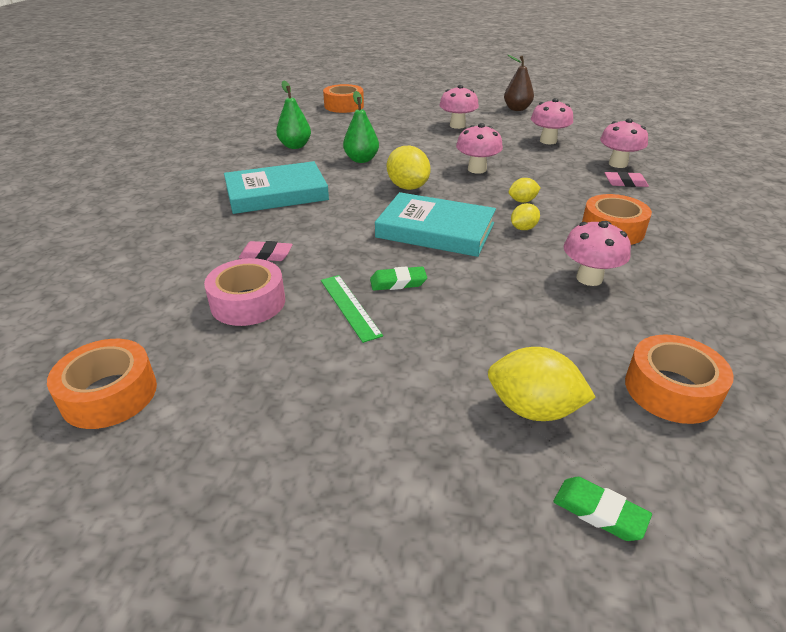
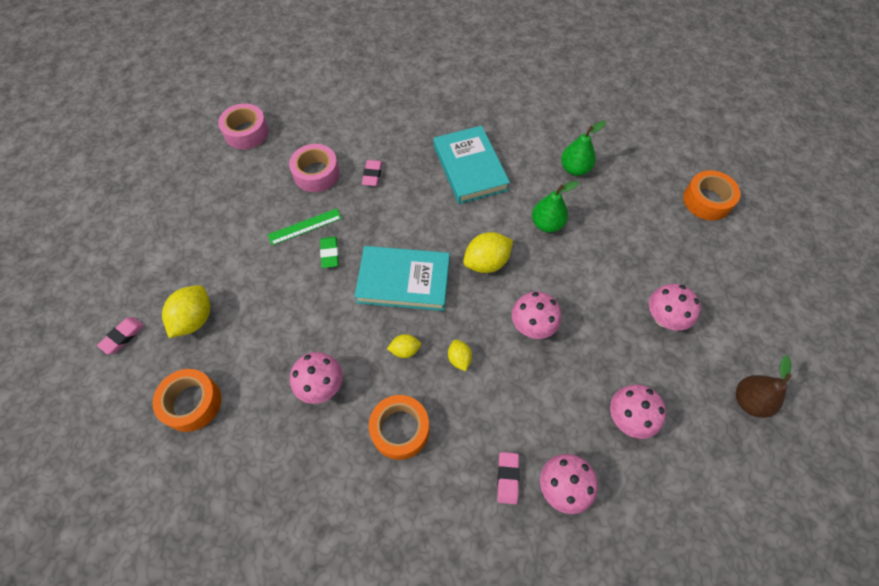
camera: 90 degrees right, 25 degrees up
orange tape [47,339,157,429] -> pink tape [218,103,269,149]
turquoise book [375,192,496,257] -> turquoise book turned 75 degrees clockwise [354,246,450,311]
yellow lemon [511,203,540,230] -> yellow lemon turned 60 degrees counterclockwise [387,334,421,358]
green eraser [553,477,652,541] -> pink eraser [97,317,144,355]

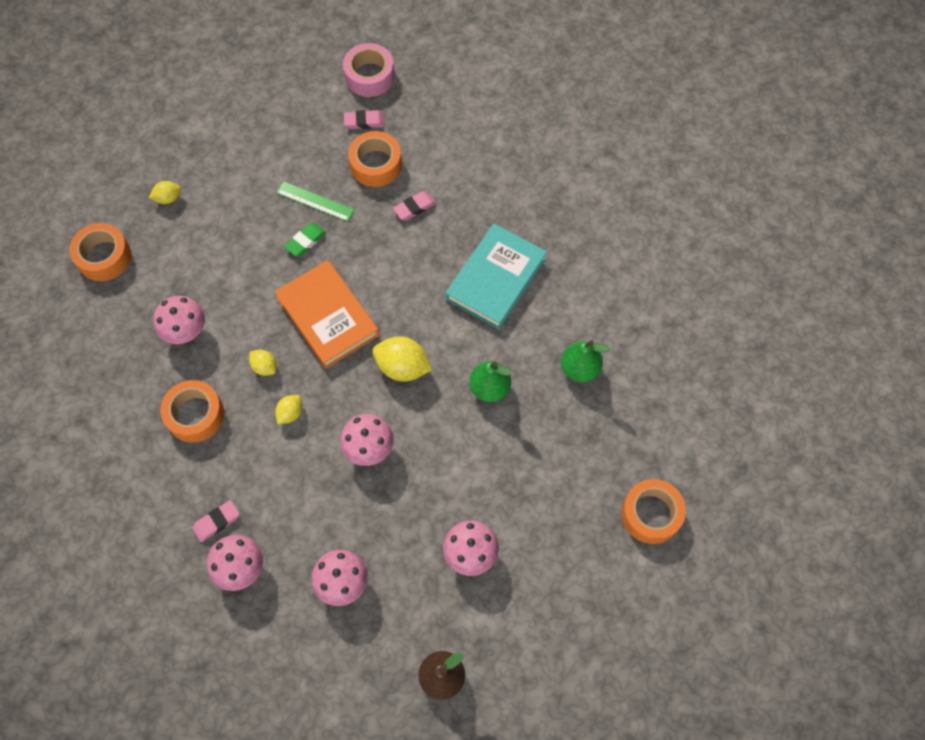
camera: 50 degrees right, 5 degrees up
pink eraser [97,317,144,355] -> pink eraser moved to [344,110,385,129]
yellow lemon [162,285,210,338] -> yellow lemon [149,181,181,204], size x0.56
pink tape [289,144,340,192] -> orange tape [348,131,402,187]
turquoise book [354,246,450,311] -> orange book [274,260,379,369]

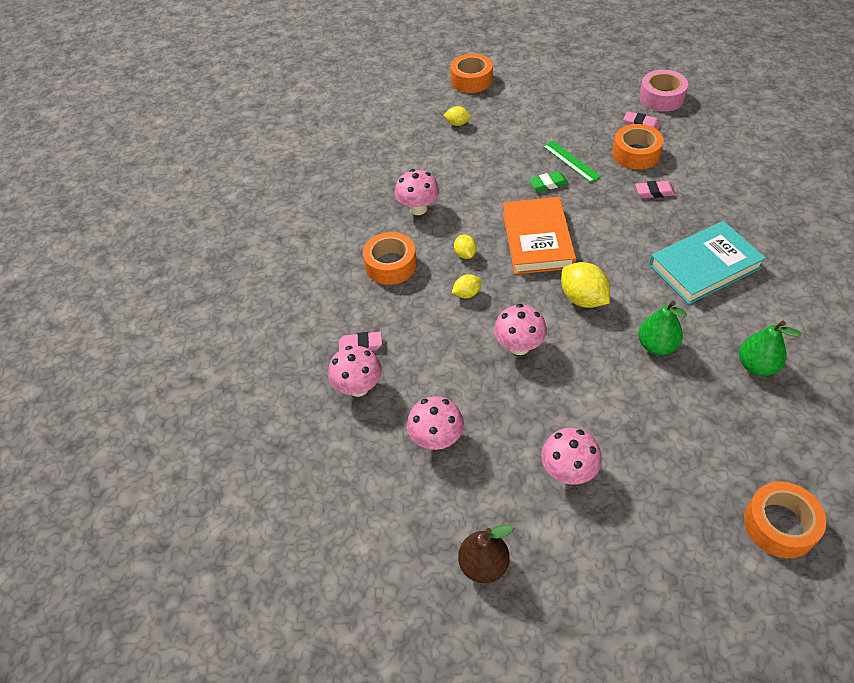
camera: 35 degrees right, 15 degrees down
orange tape [69,223,131,281] -> orange tape moved to [450,53,493,93]

